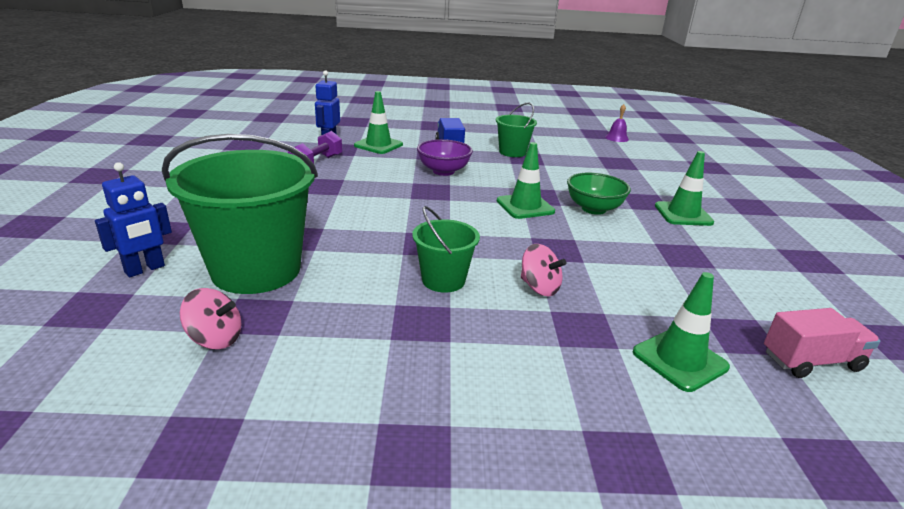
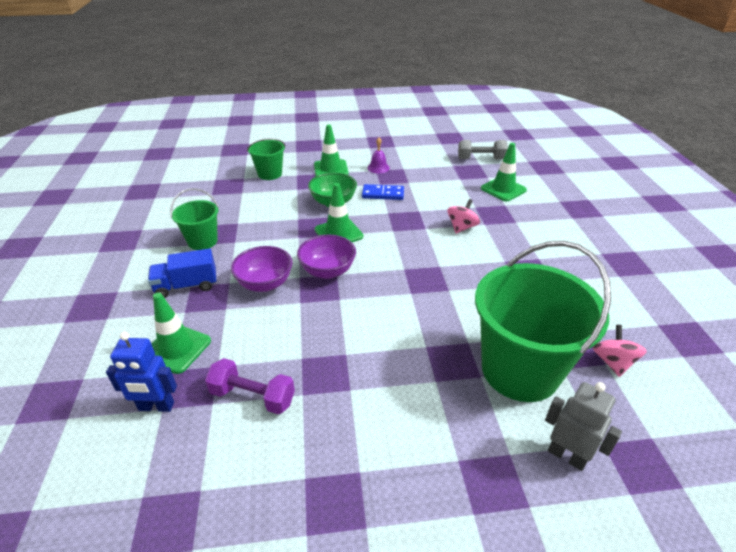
camera: 95 degrees left, 10 degrees up
blue robot [95,162,172,277] -> grey robot [545,382,622,471]
green bucket [412,206,480,293] -> green bucket moved to [247,138,286,180]
purple bell [605,104,629,142] -> purple bell moved to [367,138,390,173]
pink truck [764,308,880,378] -> grey dumbbell [458,140,508,159]
none -> purple bowl [297,235,356,279]
none -> blue domino [362,184,404,200]

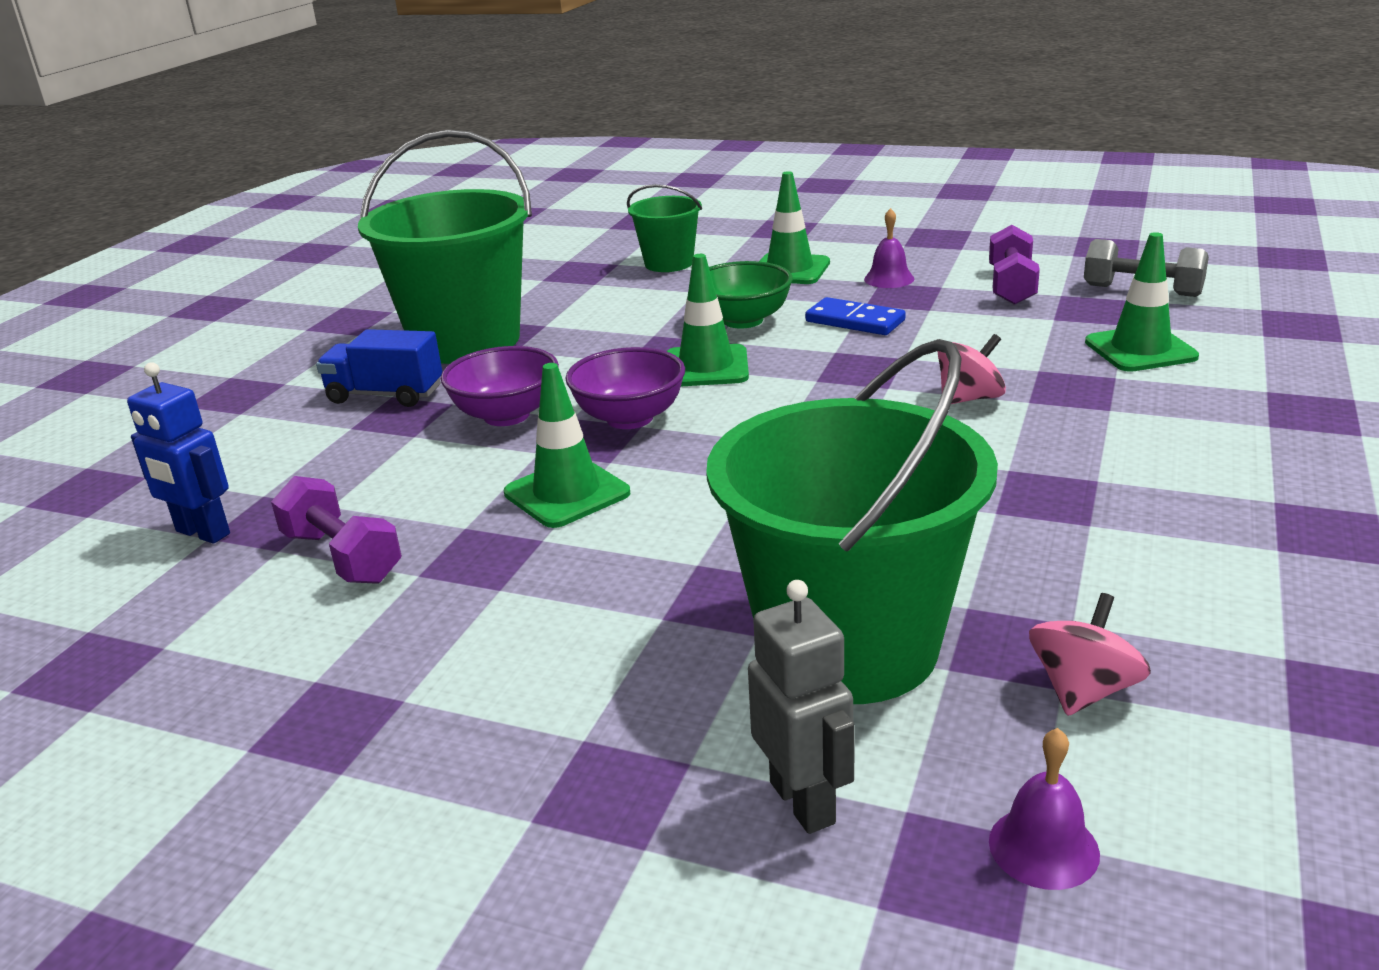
camera: 30 degrees right, 10 degrees down
green traffic cone [151,292,211,374] -> green traffic cone moved to [504,363,630,528]
green bucket [170,188,219,250] -> green bucket [358,130,532,364], size x1.97
none -> purple dumbbell [989,225,1040,305]
none -> purple bell [989,728,1100,890]

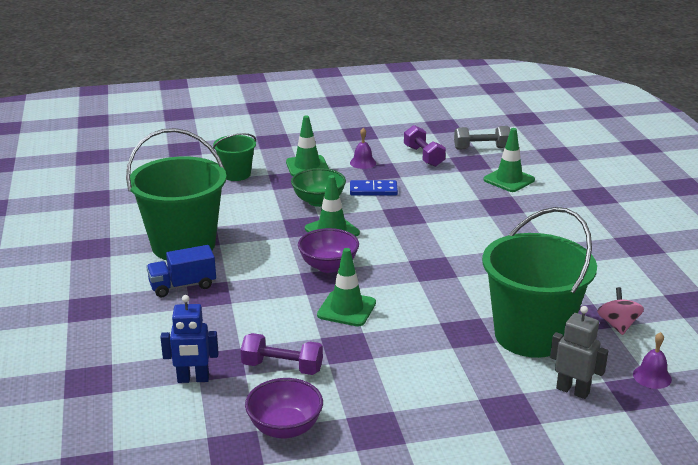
camera: 35 degrees left, 0 degrees up
purple bowl [441,346,559,426] -> purple bowl moved to [245,378,323,439]
pink spinning top [938,334,1006,404] -> none

